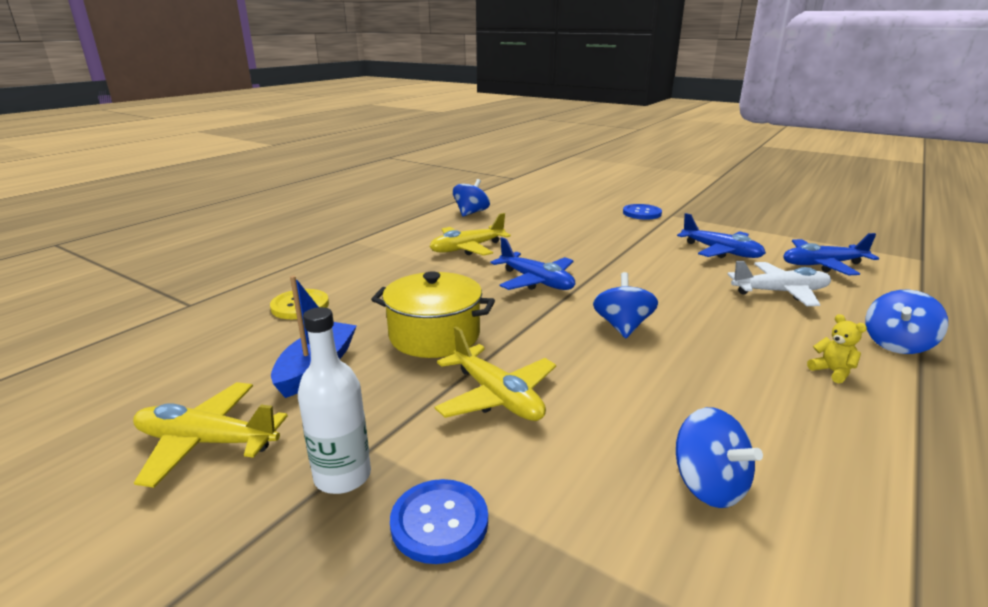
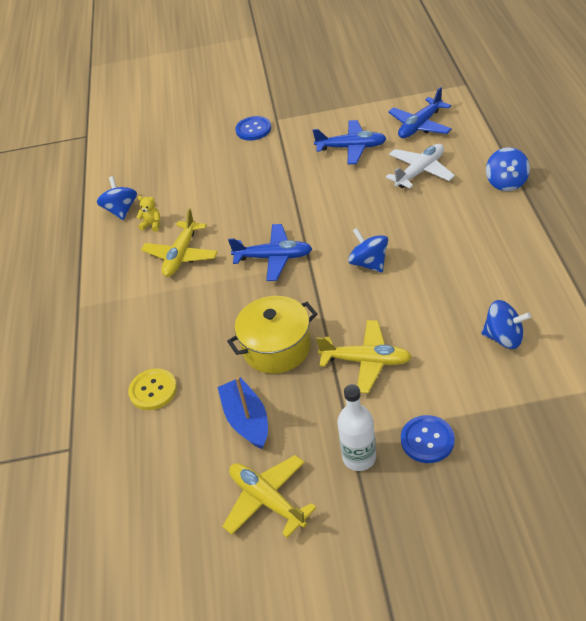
camera: 35 degrees left, 20 degrees up
yellow plane [133,382,288,488] -> yellow plane turned 75 degrees clockwise [222,455,317,538]
yellow teddy bear [807,314,867,384] -> yellow teddy bear moved to [136,196,160,232]

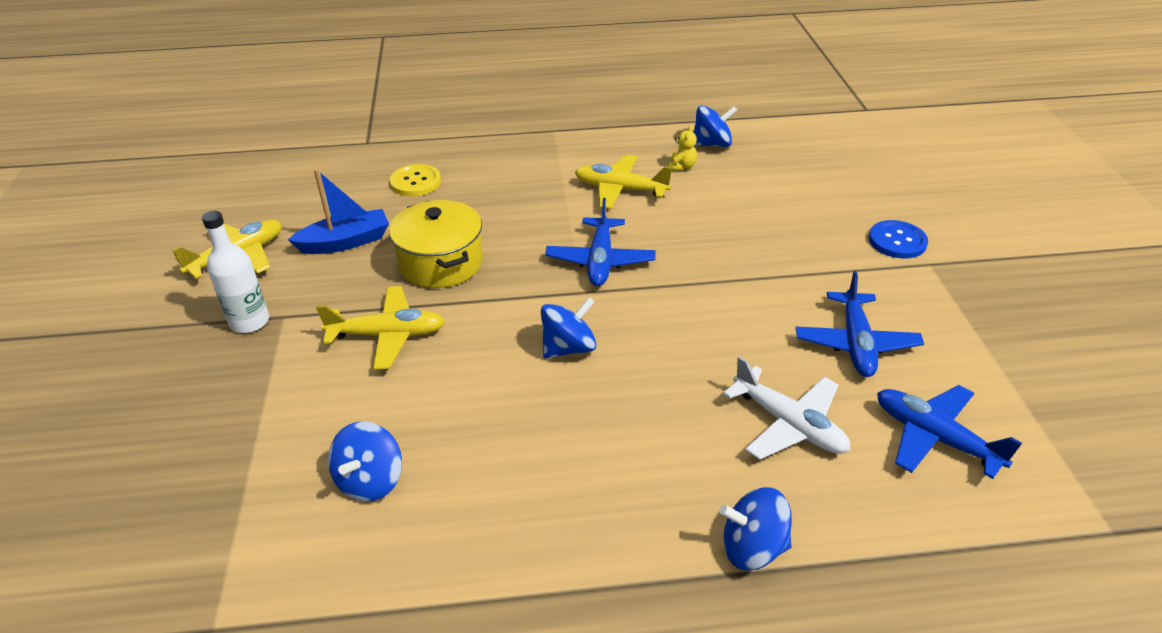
camera: 85 degrees right, 5 degrees down
yellow plane [316,320,412,393] -> yellow plane turned 105 degrees counterclockwise [316,286,445,370]
blue button [401,415,455,463] -> none

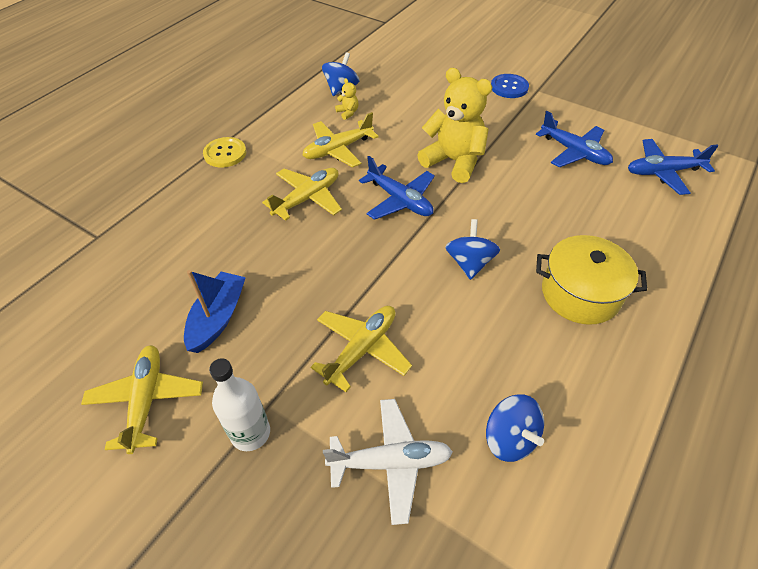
camera: 50 degrees left, 10 degrees up
yellow pot [389,200,483,288] -> yellow pot moved to [536,235,647,325]
yellow button [390,164,441,196] -> yellow button moved to [203,137,246,168]
blue spinning top [719,487,792,570] -> none
white plane [723,356,850,460] -> white plane moved to [323,399,453,525]
none -> yellow plane [262,168,342,221]
none -> yellow teddy bear [417,68,492,183]

